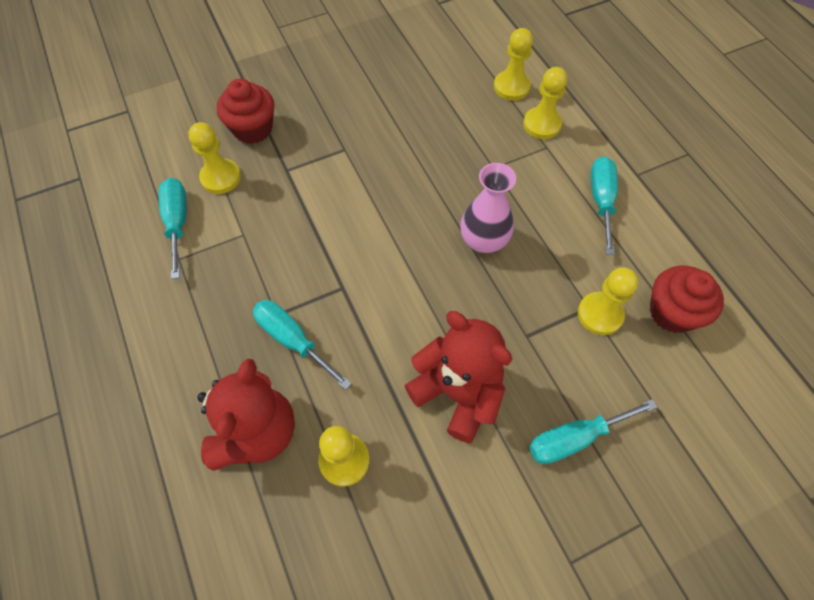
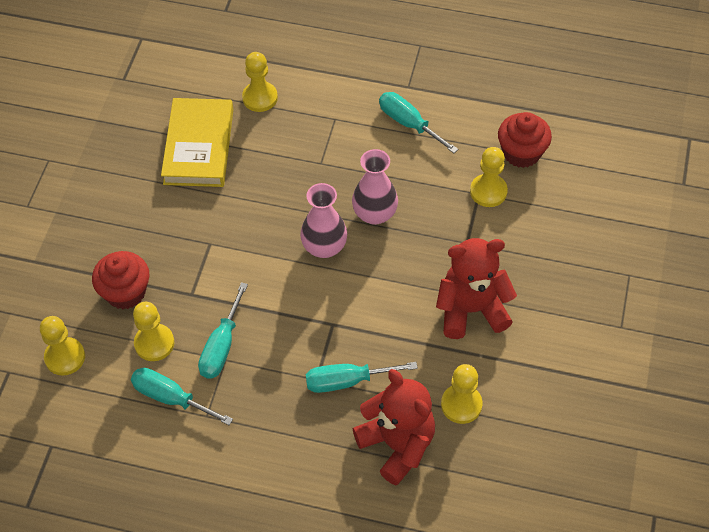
camera: 50 degrees left, 5 degrees down
yellow pawn [523,67,567,139] -> yellow pawn moved to [40,316,85,375]
turquoise screwdriver [529,399,657,464] -> turquoise screwdriver moved to [198,282,248,379]
none -> yellow book [161,98,233,187]
none -> pink vase [300,183,347,258]

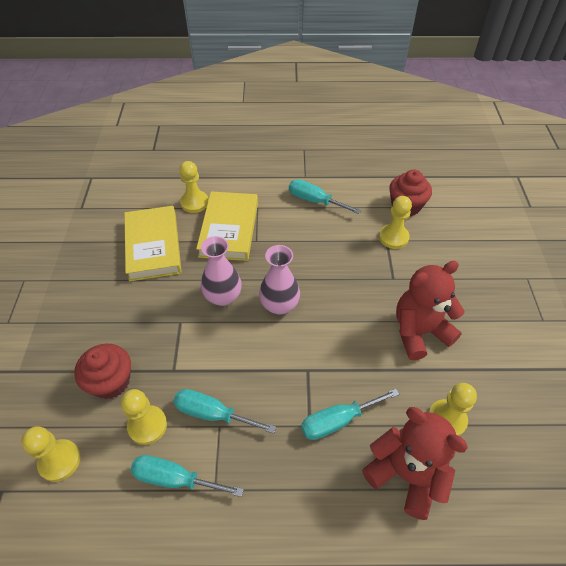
camera: 15 degrees left, 5 degrees down
turquoise screwdriver [198,282,248,379] -> turquoise screwdriver turned 105 degrees clockwise [173,389,276,434]
pink vase [352,149,398,225] -> pink vase moved to [201,236,242,306]
none -> yellow book [196,191,258,261]

